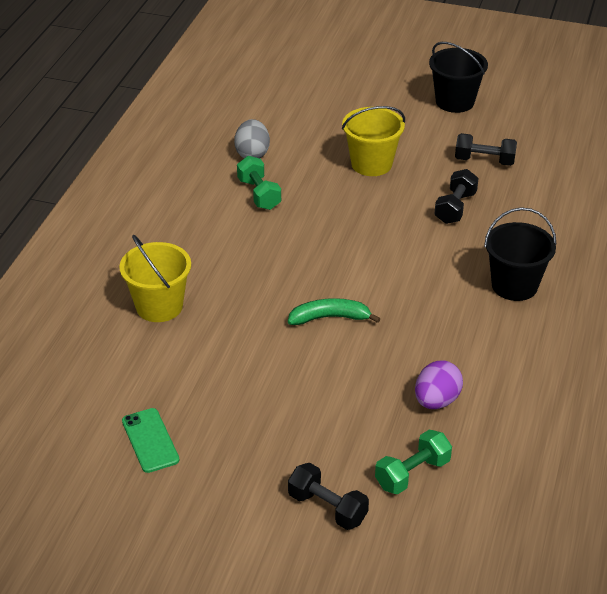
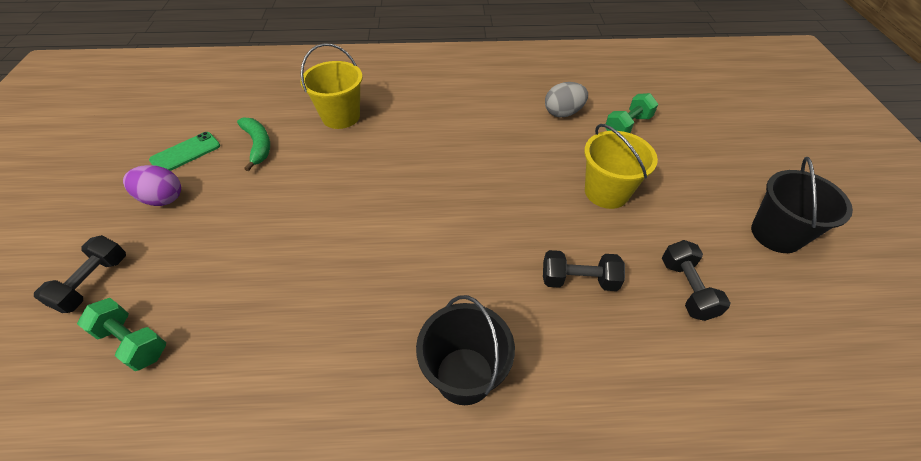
camera: 70 degrees right, 10 degrees up
green dumbbell [237,156,281,210] -> green dumbbell moved to [605,93,658,133]
green banana [288,298,380,325] -> green banana moved to [237,118,270,171]
purple egg [415,361,463,409] -> purple egg moved to [123,165,181,206]

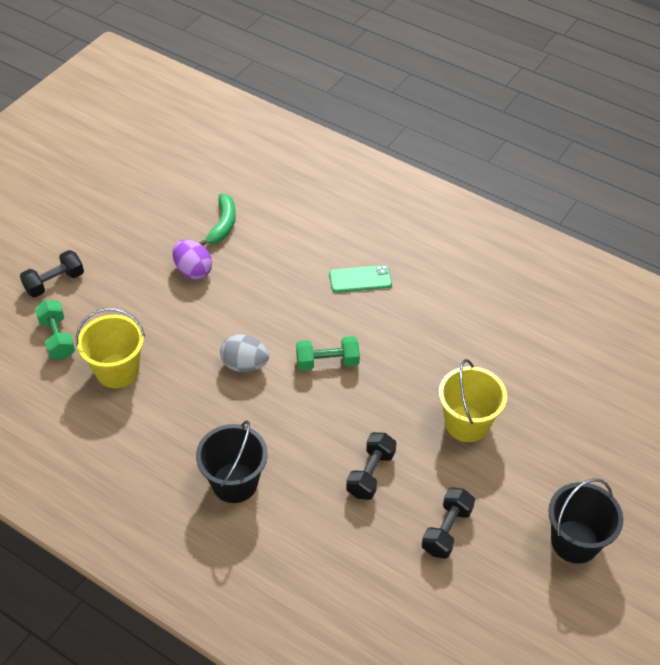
camera: 35 degrees right, 0 degrees up
purple egg [123,165,181,206] -> purple egg moved to [172,240,212,280]
green phone [149,132,220,171] -> green phone moved to [329,265,392,293]
yellow bucket [301,43,363,129] -> yellow bucket moved to [76,308,145,388]
black dumbbell [543,250,625,291] -> black dumbbell turned 75 degrees clockwise [346,432,397,500]
grey egg [545,82,588,117] -> grey egg moved to [220,334,269,372]
green dumbbell [605,93,658,133] -> green dumbbell moved to [296,336,360,371]

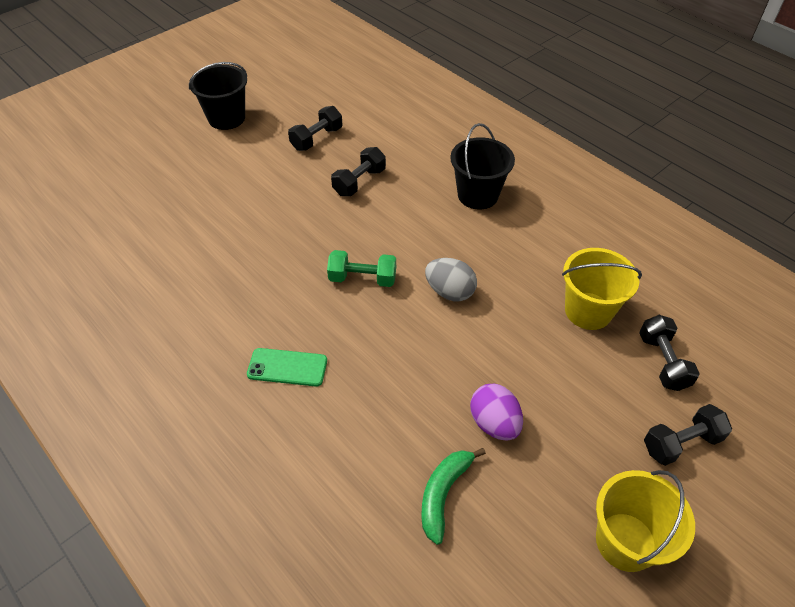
camera: 165 degrees left, 0 degrees up
green dumbbell [35,300,75,359] -> black dumbbell [639,315,700,391]
yellow bucket [439,359,507,442] -> yellow bucket moved to [596,470,695,572]

